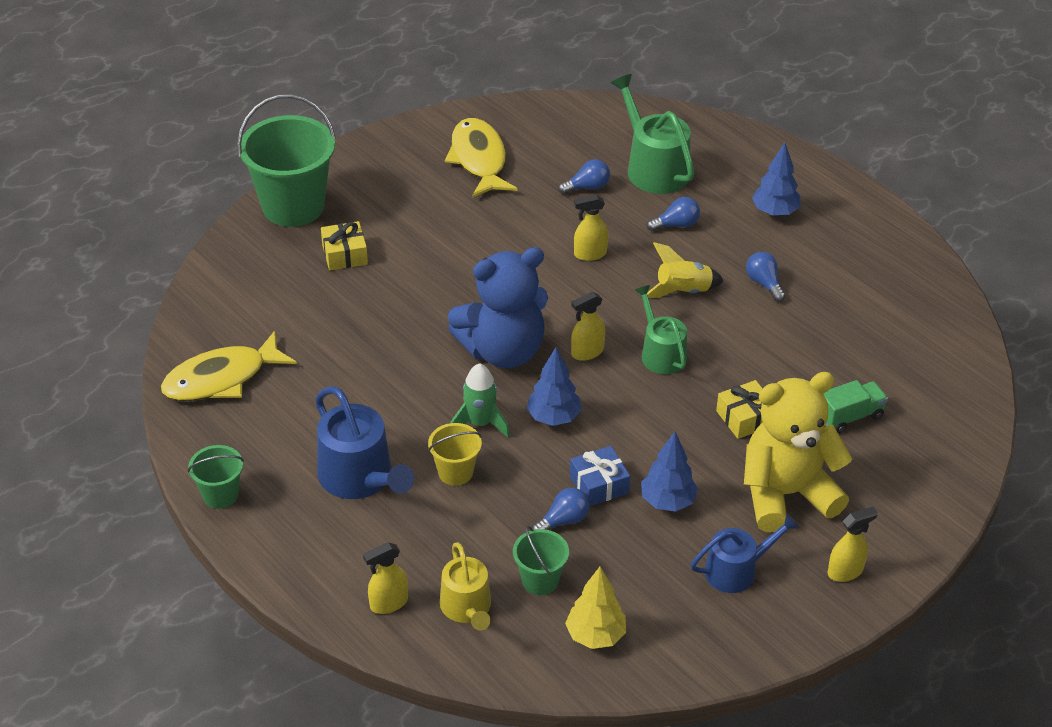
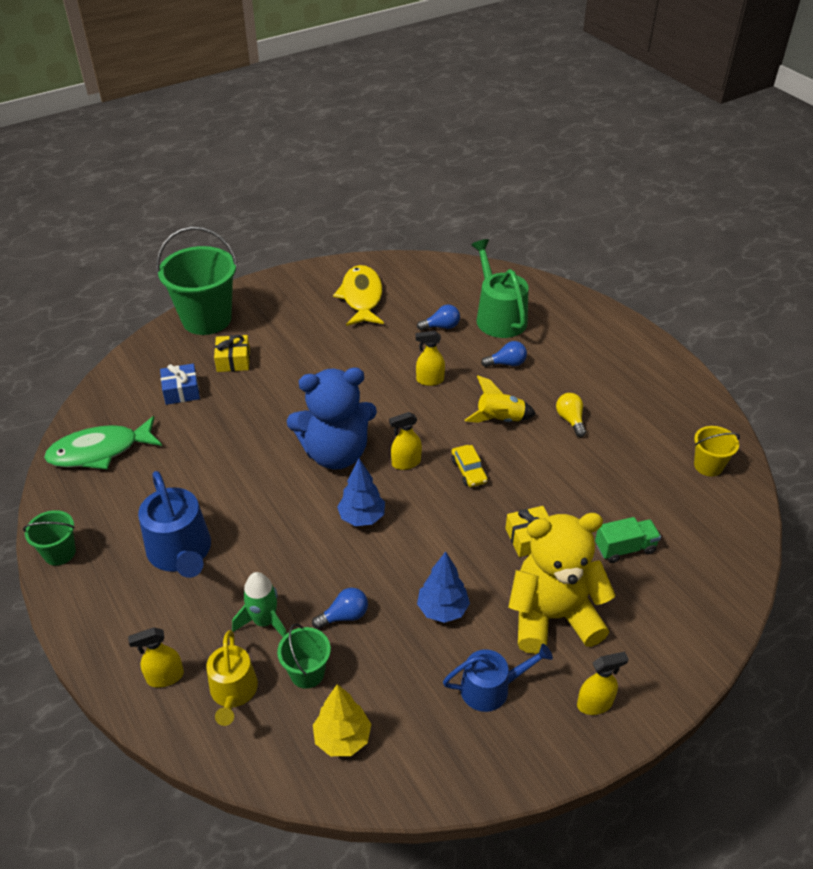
camera: 10 degrees right, 0 degrees up
yellow fish [161,331,297,401] -> green fish [44,416,162,469]
yellow bucket [428,423,482,486] -> yellow bucket moved to [694,426,740,476]
green rocket [451,363,510,438] -> green rocket moved to [232,572,287,637]
blue gift [570,446,630,506] -> blue gift moved to [160,364,200,405]
green watering can [635,285,687,374] -> yellow car [451,445,488,487]
blue light bulb [746,252,785,302] -> yellow light bulb [556,393,586,437]
blue tree [752,142,800,216] -> none

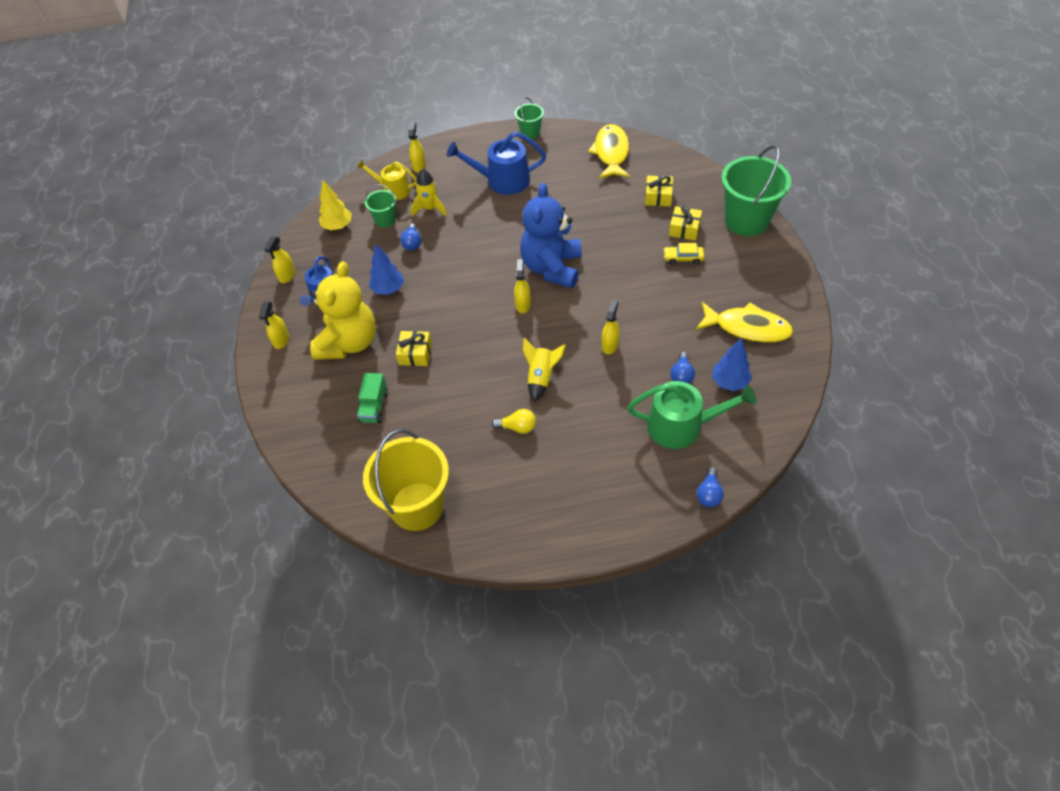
camera: 115 degrees right, 10 degrees up
green fish [44,416,162,469] -> yellow fish [588,124,630,179]
blue gift [160,364,200,405] -> yellow gift [645,176,673,206]
green rocket [232,572,287,637] -> yellow rocket [411,169,447,216]
blue tree [337,458,385,526] -> blue tree moved to [712,338,752,391]
yellow car [451,445,488,487] -> yellow car moved to [663,243,704,265]
blue light bulb [481,341,527,367] -> blue light bulb moved to [697,467,724,507]
yellow bucket [694,426,740,476] -> yellow bucket [363,429,449,531], size x2.04
none -> yellow spray bottle [264,236,295,283]

